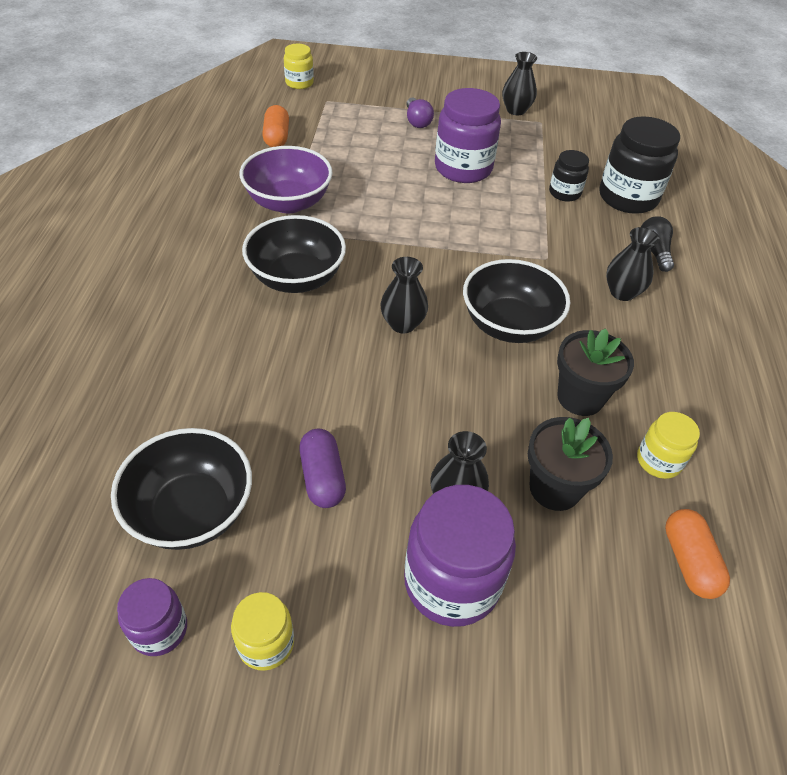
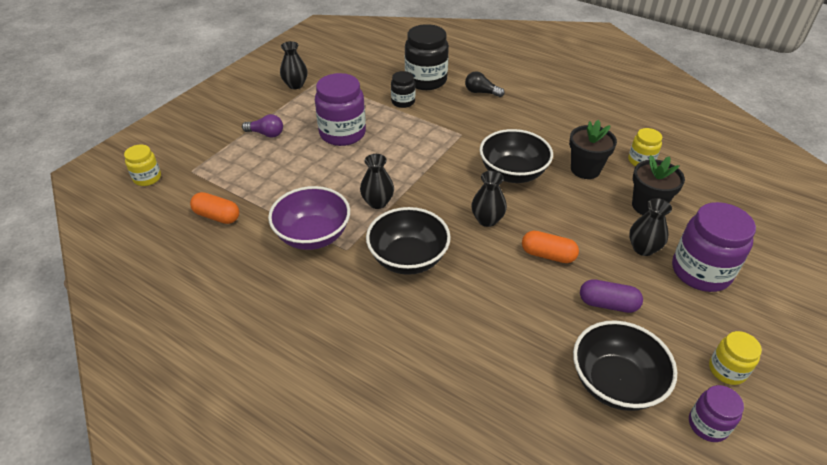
camera: 60 degrees left, 5 degrees down
black vase [606,227,660,301] -> black vase moved to [360,154,394,209]
orange capsule [665,509,730,599] -> orange capsule moved to [522,231,579,263]

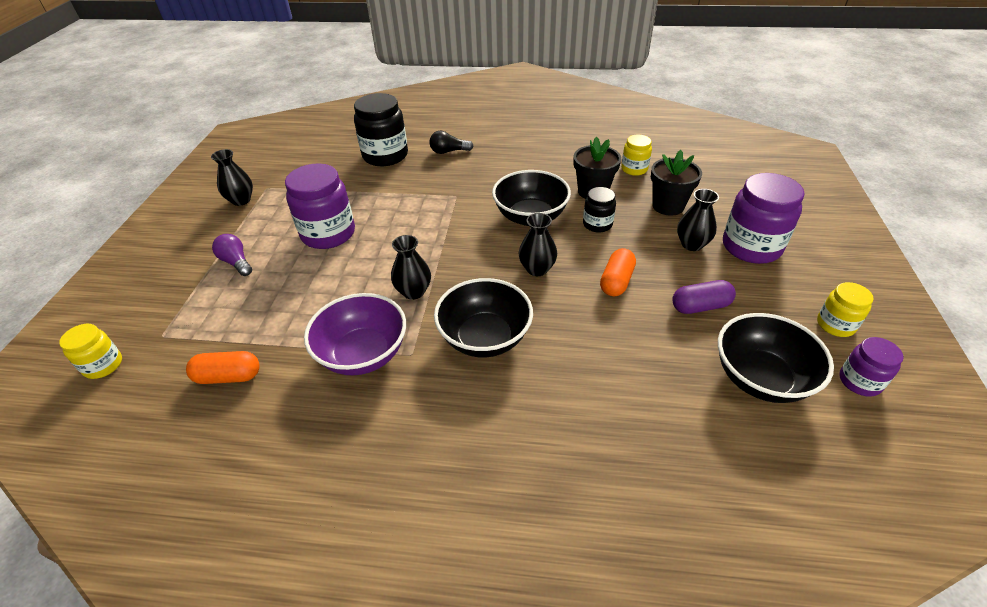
camera: 25 degrees left, 0 degrees up
purple light bulb [242,114,283,138] -> purple light bulb turned 120 degrees counterclockwise [212,234,252,276]
black jar [391,71,415,108] -> black jar moved to [583,187,616,232]
orange capsule [522,231,579,263] -> orange capsule turned 60 degrees counterclockwise [600,248,636,296]

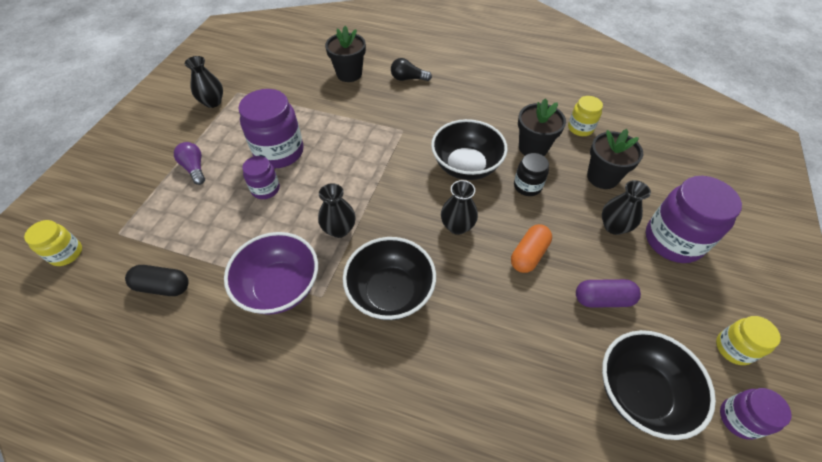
camera: 10 degrees right, 10 degrees up
orange capsule [186,351,260,384] -> black capsule [125,265,189,296]
black jar [354,93,408,166] -> black flower pot [325,26,366,82]
none -> purple jar [242,156,280,199]

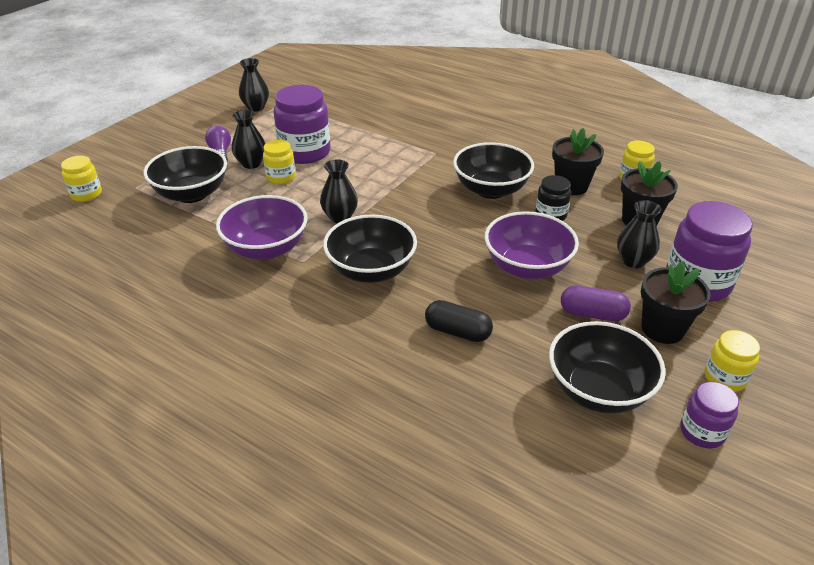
camera: 15 degrees right, 15 degrees down
black capsule [125,265,189,296] -> black capsule moved to [425,300,493,342]
purple jar [242,156,280,199] -> yellow jar [263,140,296,184]
black flower pot [325,26,366,82] -> black flower pot moved to [641,261,711,344]
black light bulb [391,58,432,81] -> none
black vase [441,180,478,235] -> black vase moved to [232,110,265,169]
orange capsule [511,224,552,273] -> purple bowl [485,211,579,279]
none -> black bowl [144,146,227,203]

